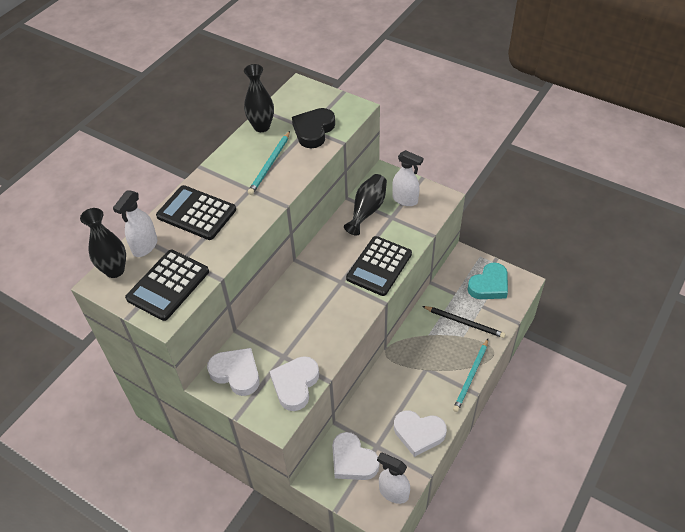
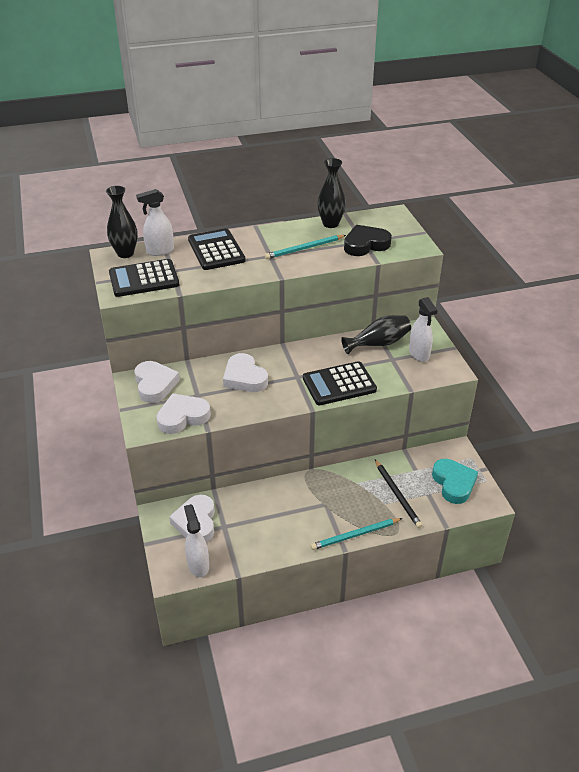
camera: 40 degrees right, 10 degrees down
white heart [394,410,447,457] -> white heart moved to [223,353,268,392]
turquoise heart [467,262,508,299] -> turquoise heart turned 105 degrees counterclockwise [432,459,478,504]

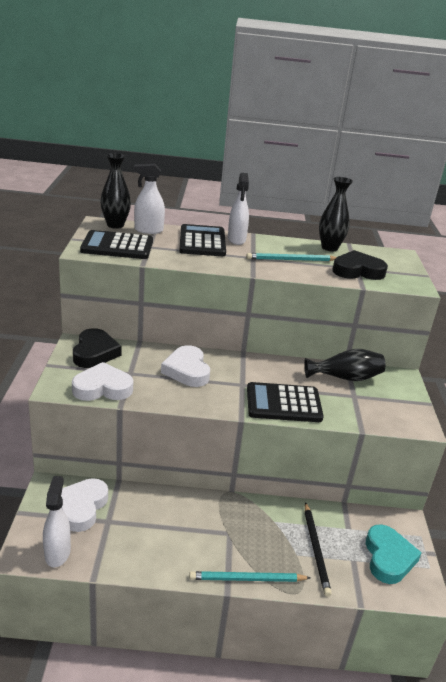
camera: 15 degrees right, 10 degrees down
white heart [134,361,180,403] -> black heart [73,328,122,368]
white spray bottle [409,297,438,362] -> white spray bottle moved to [228,173,249,245]

